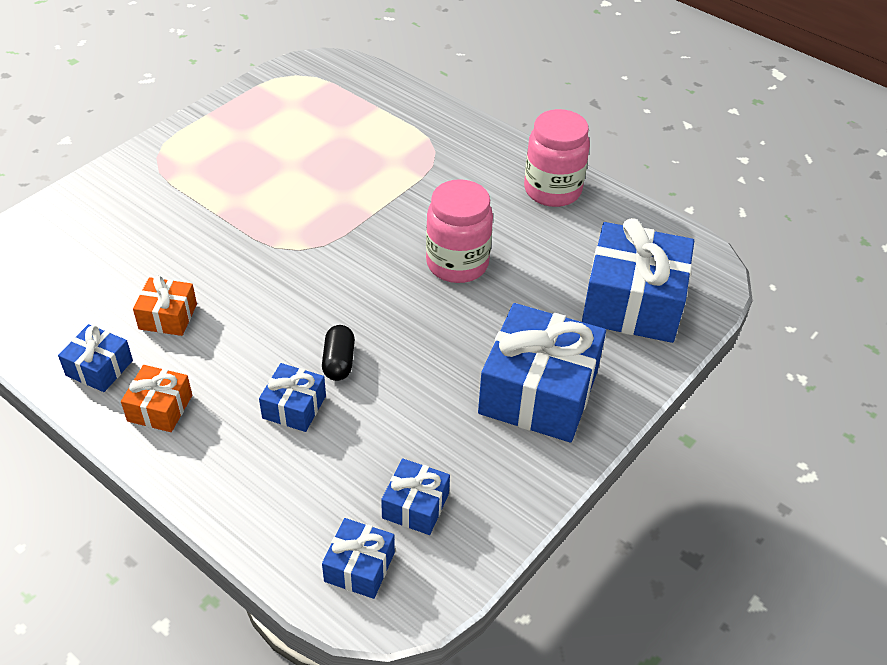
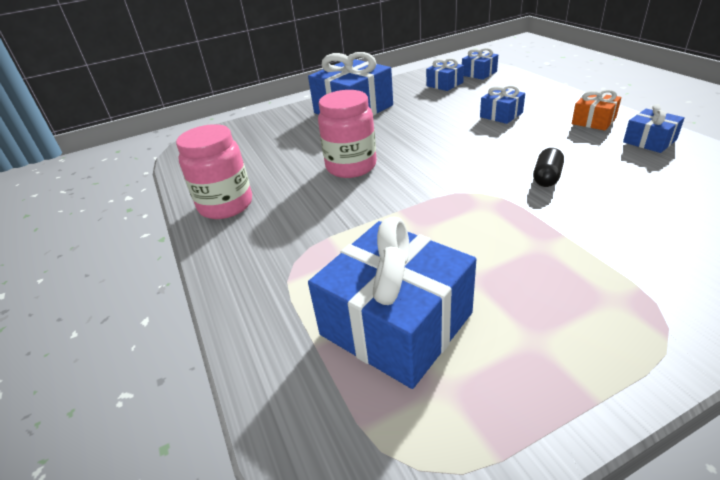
camera: 150 degrees left, 10 degrees down
orange gift [133,276,197,336] -> none
black capsule [322,325,355,381] -> black capsule moved to [533,148,564,187]
blue gift [582,218,694,343] -> blue gift moved to [308,217,476,389]

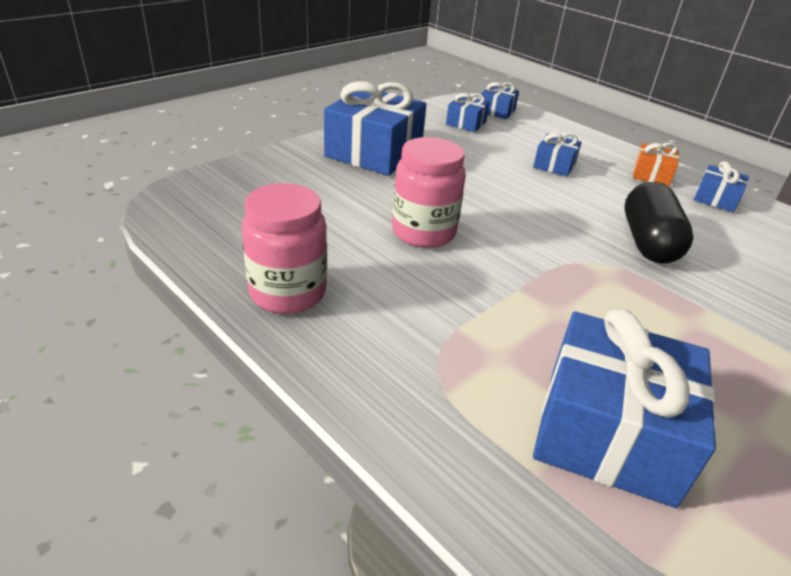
camera: 25 degrees left, 0 degrees up
black capsule [533,148,564,187] -> black capsule [625,182,693,263], size x1.83

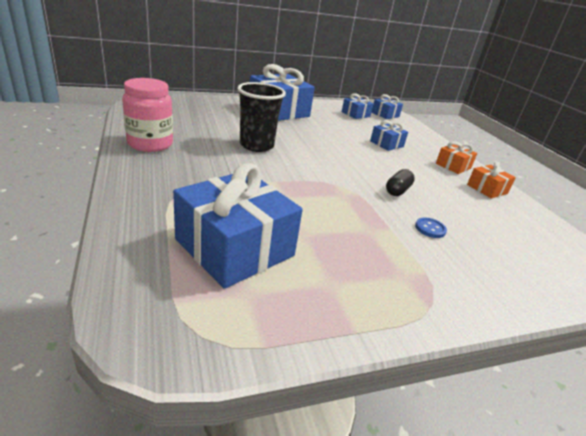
camera: 25 degrees right, 5 degrees down
pink jar [392,137,466,248] -> black cup [237,82,286,152]
black capsule [625,182,693,263] -> black capsule [386,169,415,196], size x0.55
blue gift [694,161,749,212] -> orange gift [467,162,516,198]
none -> blue button [415,218,447,238]

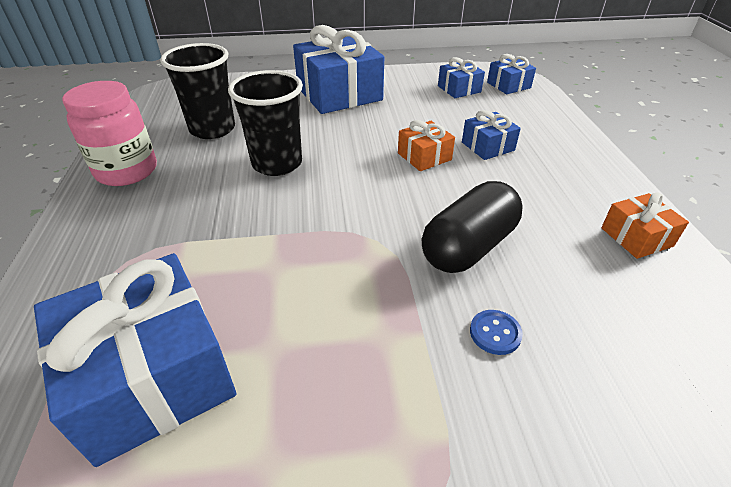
camera: 15 degrees right, 10 degrees up
black capsule [386,169,415,196] -> black capsule [422,181,523,273], size x1.83
orange gift [436,141,477,174] -> orange gift moved to [398,120,455,171]
none -> black cup [160,43,235,139]

